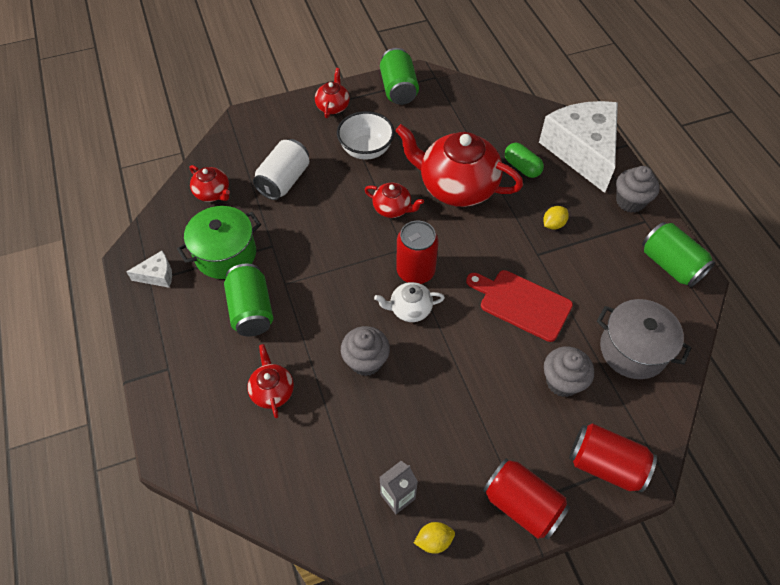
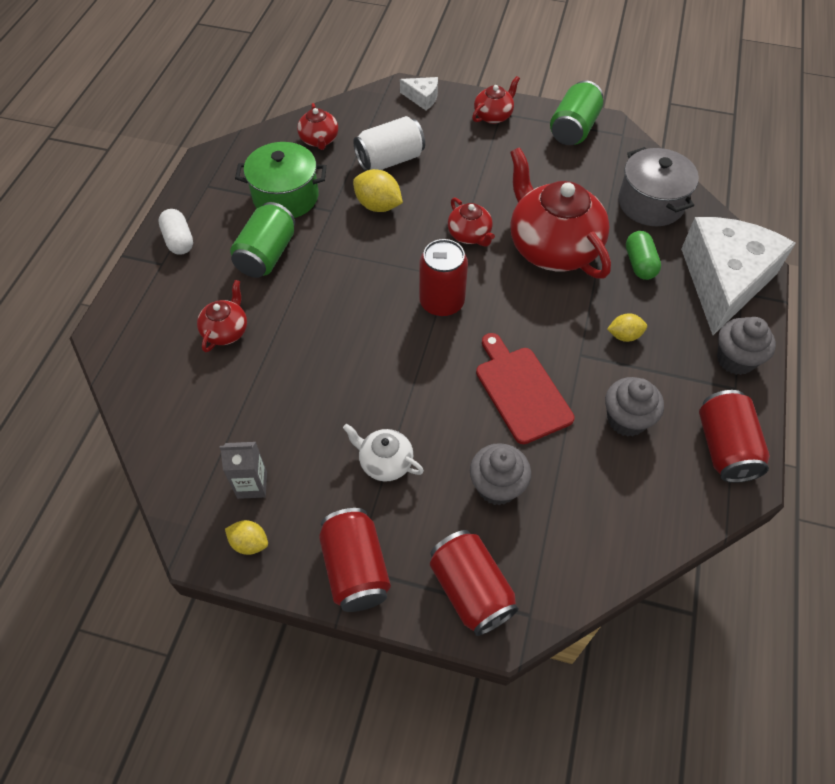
camera: 35 degrees right, 0 degrees up
white cheese [126,251,172,288] -> white cheese moved to [400,77,438,110]
white bowl [337,111,395,160] -> none
grey cupcake [341,326,390,376] -> grey cupcake moved to [605,377,664,436]
white teapot [374,282,445,322] -> white teapot moved to [343,424,424,482]
grey pot [597,299,692,379] -> grey pot moved to [618,147,699,226]
green can [642,222,715,287] -> red can [699,390,770,483]
none -> white capsule [158,209,193,255]
none -> yellow lemon [353,169,403,212]

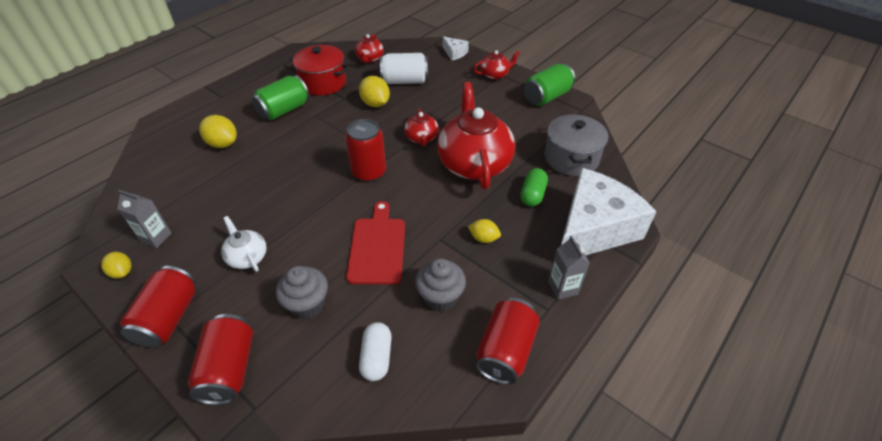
camera: 25 degrees right, 10 degrees down
white capsule [158,209,193,255] -> white capsule moved to [359,322,392,381]
red teapot [197,280,247,352] -> yellow lemon [199,115,237,148]
green pot [235,142,327,218] -> red pot [290,45,349,95]
grey cupcake [717,317,776,375] -> grey carton [548,236,590,300]

